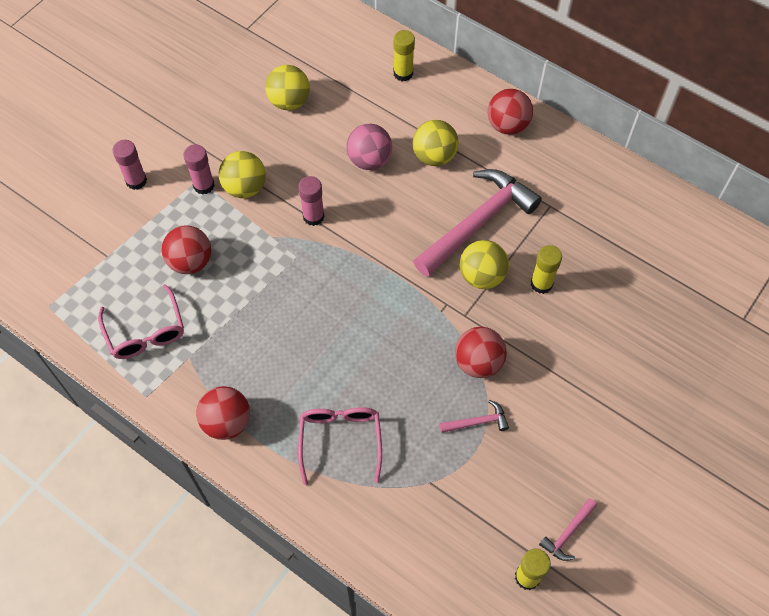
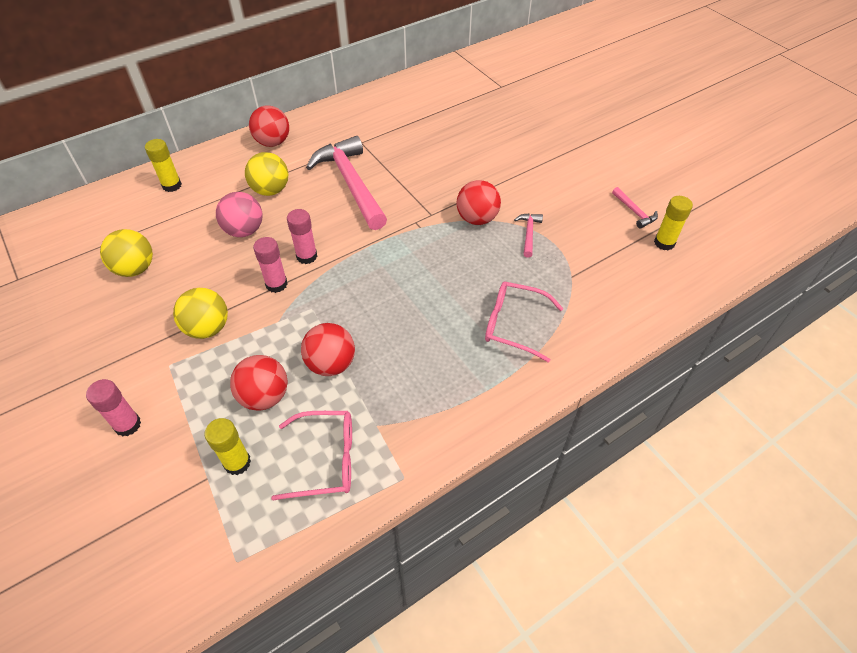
camera: 70 degrees left, 10 degrees down
pink glue stick [183,144,214,195] -> pink glue stick moved to [287,209,317,264]
red ball [196,386,250,440] -> red ball moved to [301,323,355,376]
yellow ball [460,240,509,289] -> none
yellow glue stick [531,245,562,294] -> yellow glue stick moved to [204,418,251,475]

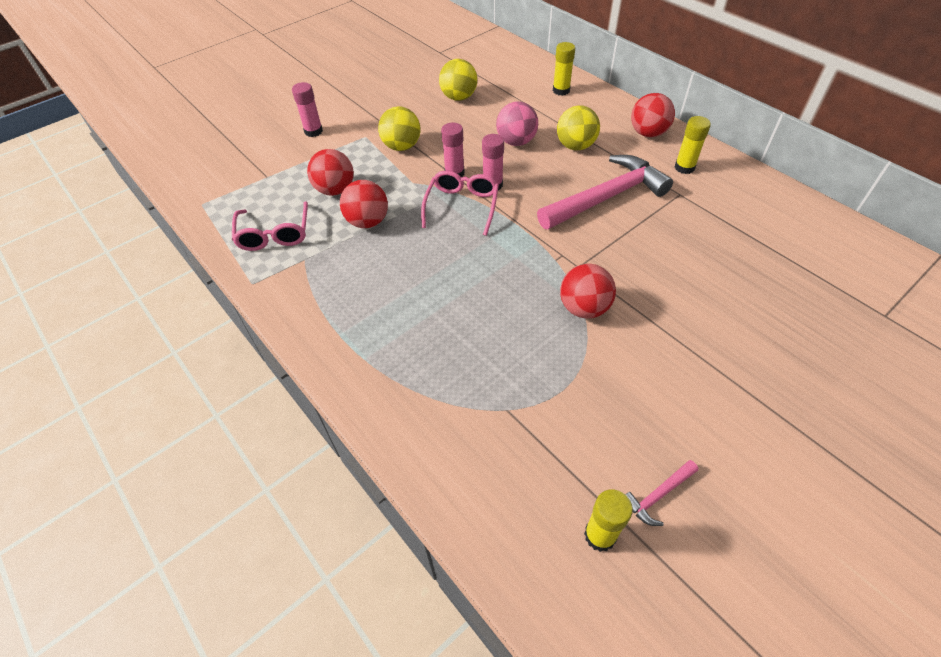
camera: 85 degrees right, 0 degrees up
yellow glue stick [204,418,251,475] -> yellow glue stick moved to [675,116,711,174]
pink glasses [485,282,563,363] -> pink glasses moved to [421,171,499,236]
pink hammer [514,213,543,258] -> none

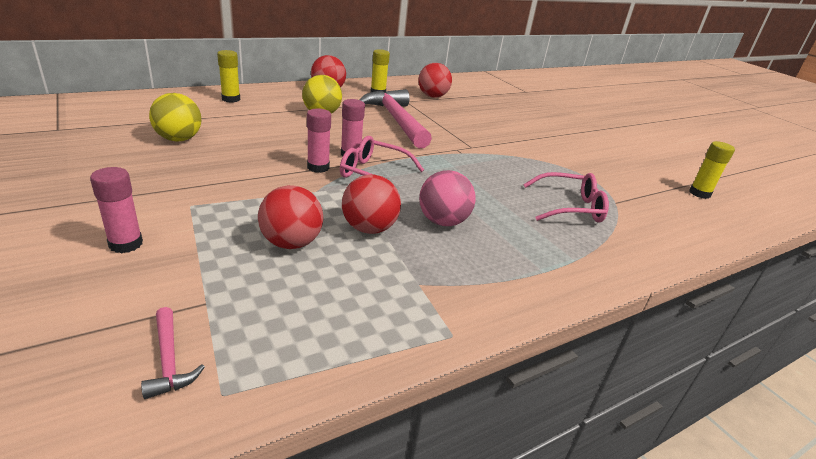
camera: 85 degrees left, 20 degrees down
pink glasses [232,201,308,251] -> pink glasses moved to [523,172,609,223]
yellow ball [378,106,421,151] -> none
pink ball [496,101,538,146] -> pink ball moved to [419,170,476,226]
red ball [560,264,616,319] -> red ball moved to [418,63,452,98]
pink hammer [625,460,698,526] -> pink hammer moved to [141,307,205,399]

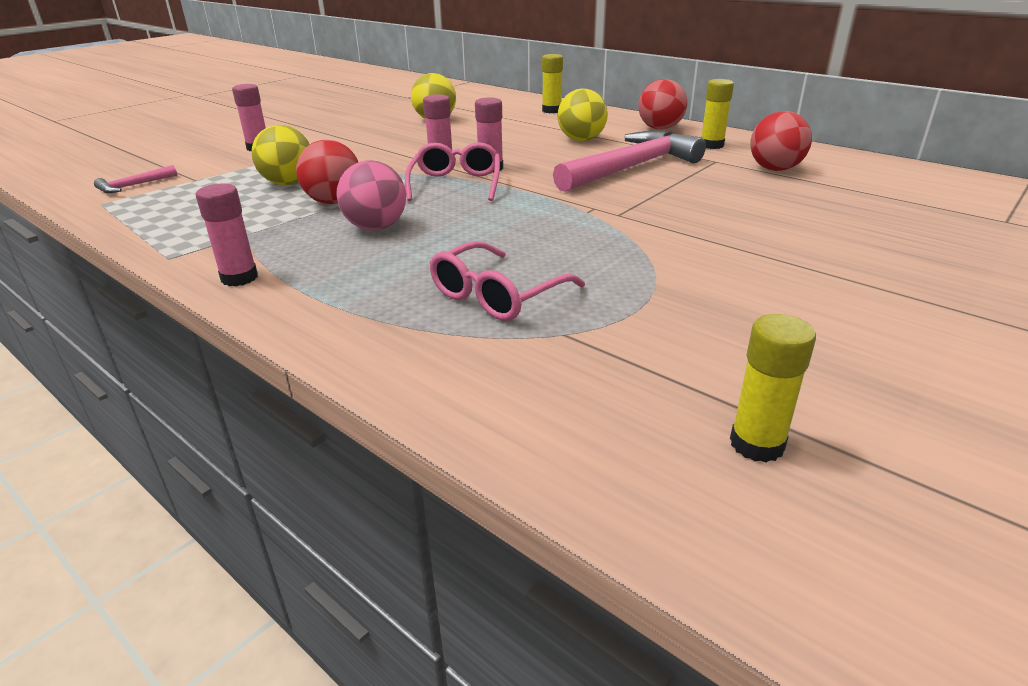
camera: 75 degrees right, 0 degrees up
red ball [258,185,323,249] -> yellow ball [251,125,310,185]
pink glasses [523,172,609,223] -> pink glasses turned 60 degrees clockwise [429,241,585,321]
none -> pink glue stick [196,183,258,286]

